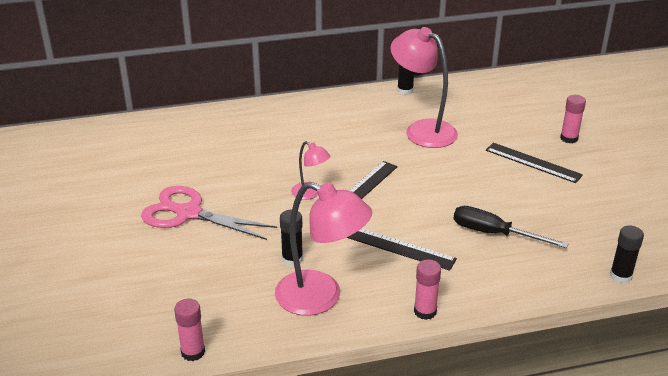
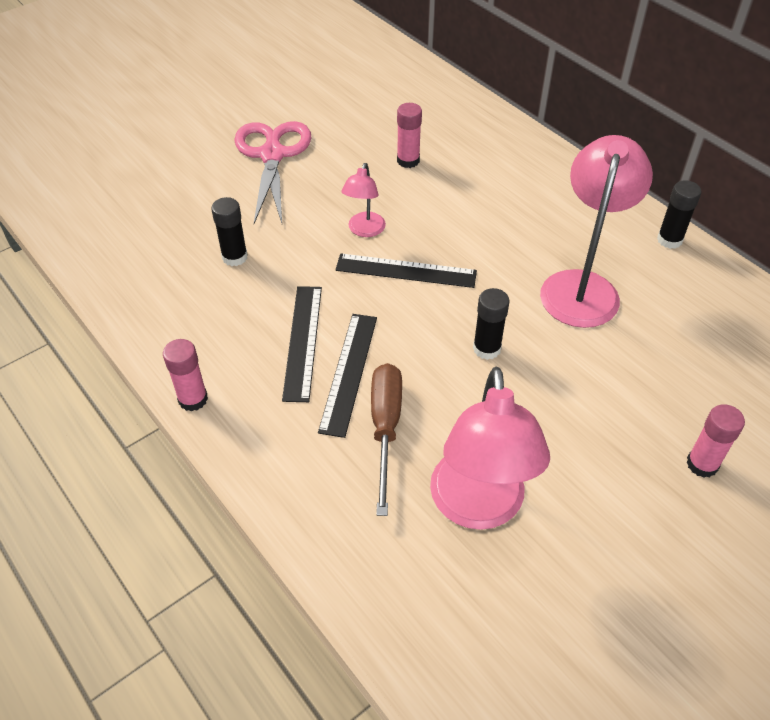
camera: 65 degrees right, 15 degrees up
pink glue stick [174,299,205,361] -> pink glue stick moved to [397,103,422,168]
pink lamp [275,182,372,316] -> pink lamp moved to [430,367,550,530]
black screwdriver [454,206,568,248] -> brown screwdriver [371,363,402,516]
black ruler [486,143,583,183] -> black ruler moved to [318,314,377,438]
black glue stick [610,225,644,284] -> black glue stick moved to [473,288,510,360]

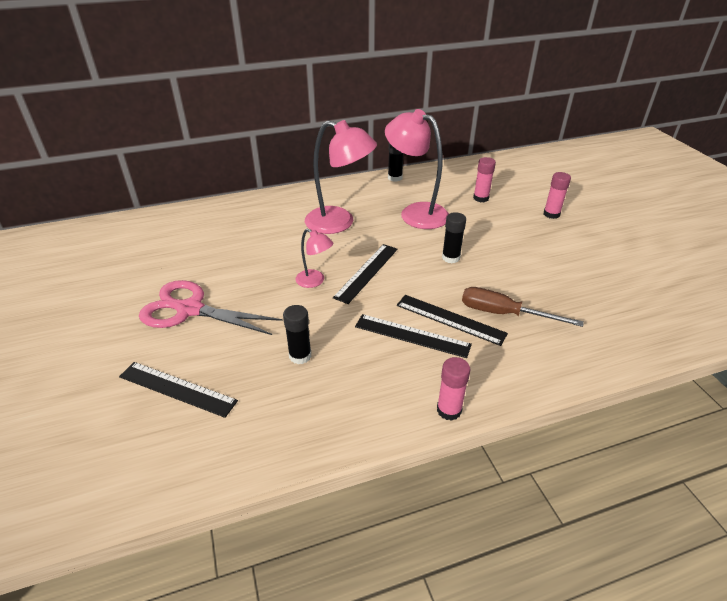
camera: 70 degrees left, 10 degrees down
pink glue stick [397,103,422,168] -> pink glue stick moved to [473,157,496,202]
pink lamp [430,367,550,530] -> pink lamp moved to [305,120,377,234]
none -> black ruler [119,362,238,418]

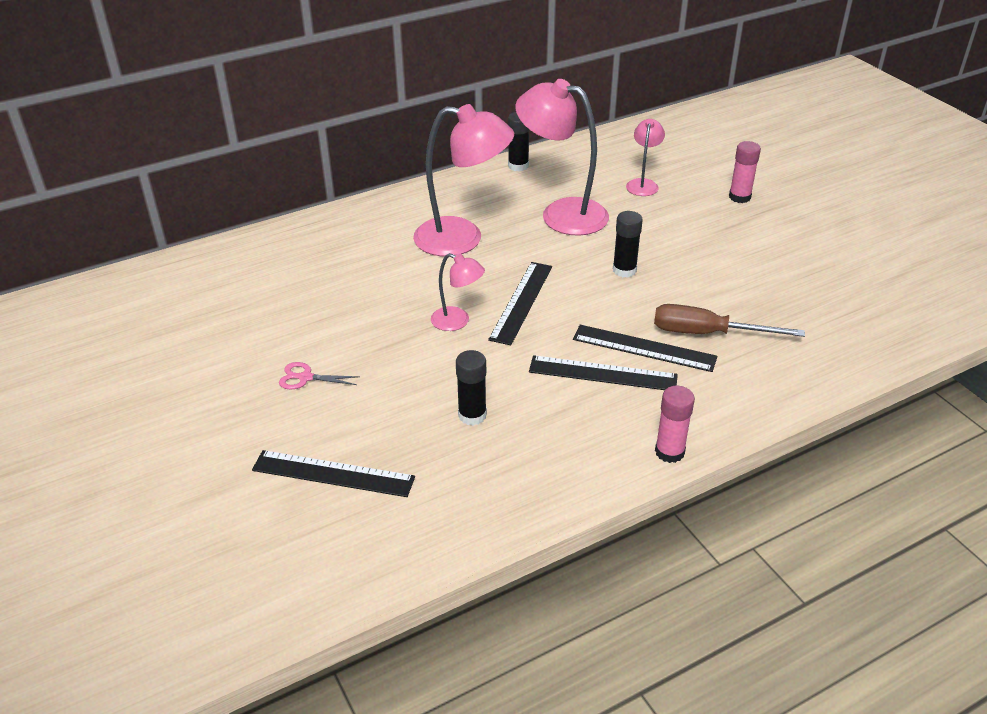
camera: 10 degrees left, 0 degrees up
pink scissors [139,280,283,335] -> pink scissors [279,362,360,389], size x0.42
pink glue stick [473,157,496,202] -> pink lamp [626,119,665,196]

